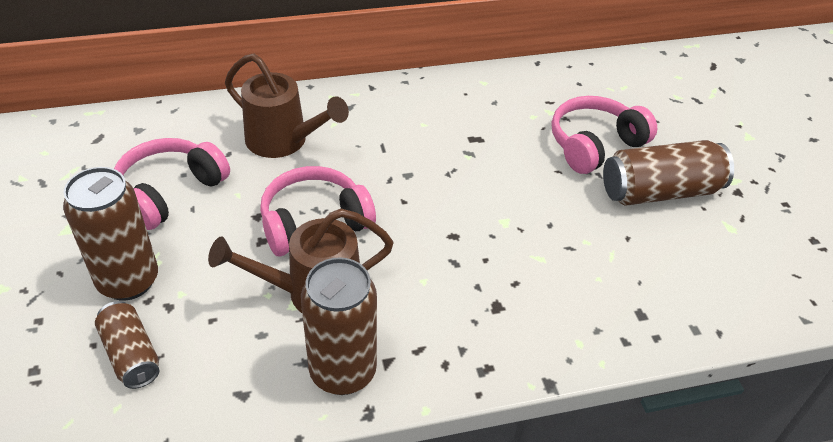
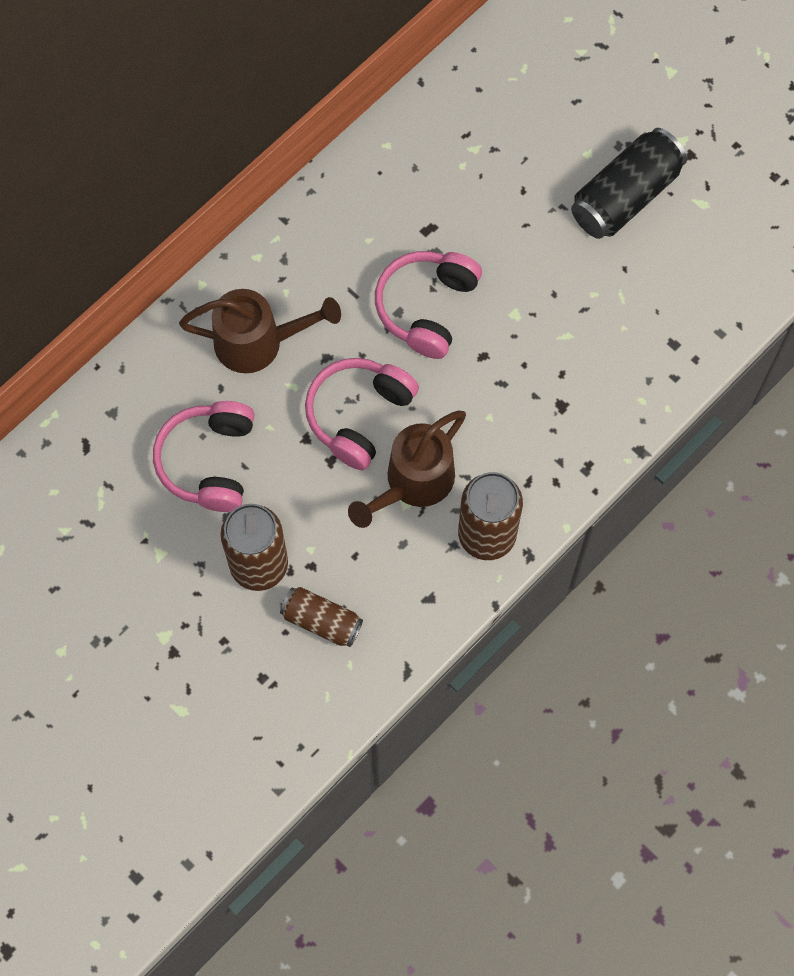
camera: 30 degrees left, 25 degrees up
pink headphones [552,96,657,174] -> pink headphones moved to [375,251,482,359]
brown can [603,140,734,206] -> black can [571,128,687,239]

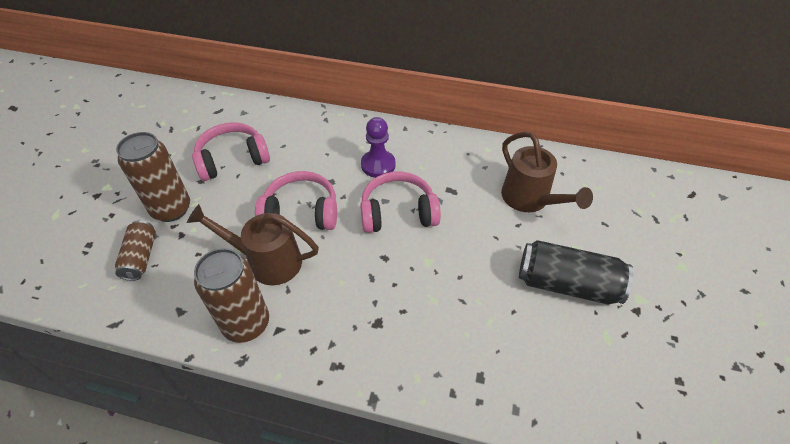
camera: 60 degrees right, 20 degrees down
brown watering can [179,289,341,373] -> brown watering can moved to [501,131,593,212]
none -> purple pawn [361,117,396,178]

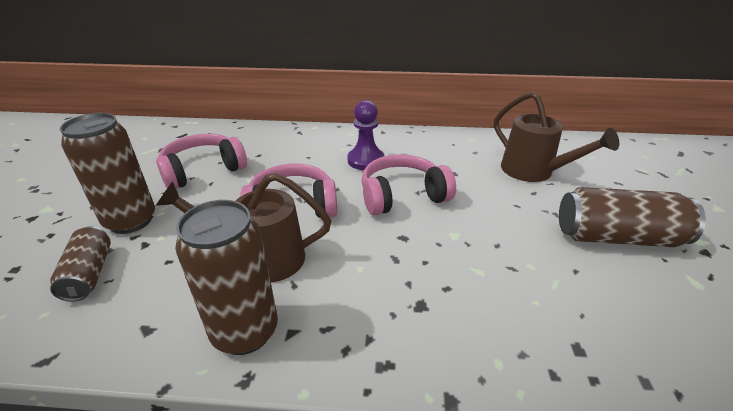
camera: 10 degrees left, 15 degrees down
black can [519,240,634,305] -> brown can [559,187,706,247]

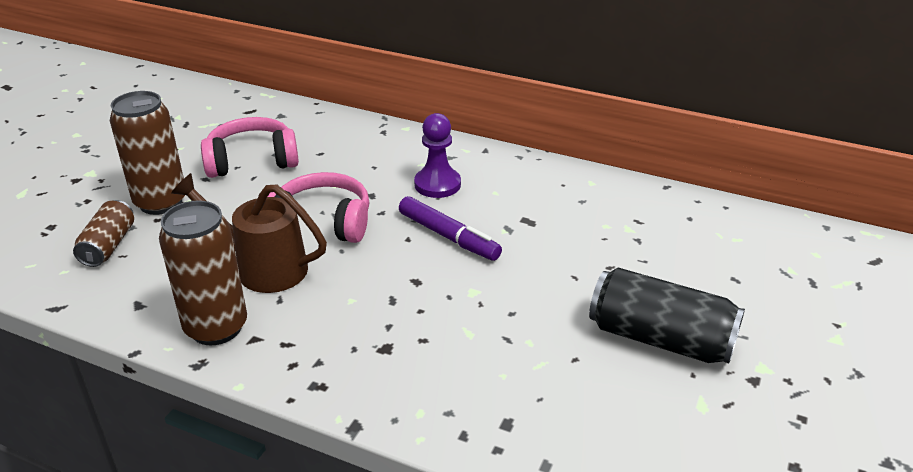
camera: 20 degrees right, 0 degrees up
pink headphones [361,154,456,215] -> purple marker [399,196,502,261]
brown watering can [494,92,619,182] -> none
brown can [559,187,706,247] -> black can [589,268,745,364]

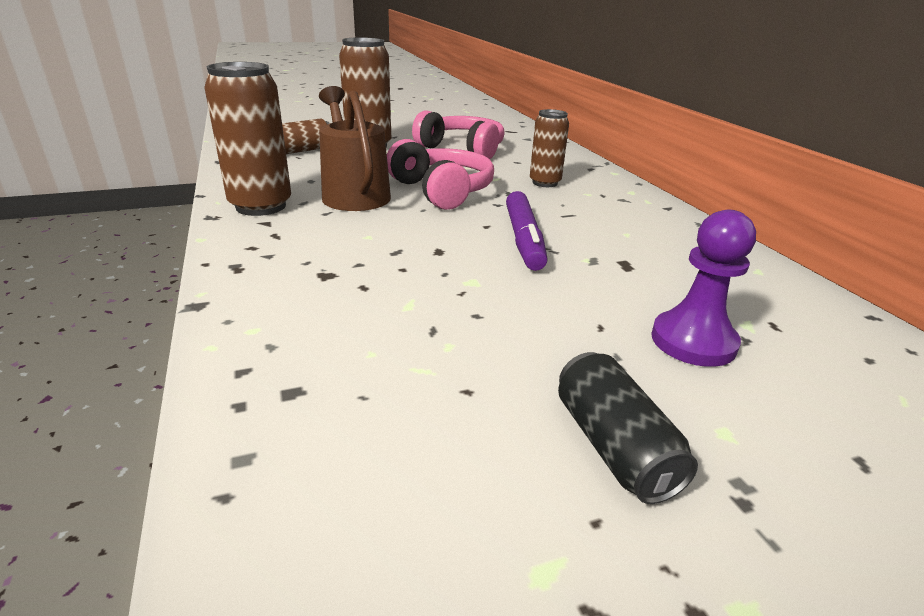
camera: 45 degrees right, 5 degrees down
purple pawn [414,113,461,198] -> purple pawn moved to [651,210,756,367]
black can [589,268,745,364] -> black can [558,352,698,504], size x0.61
none -> brown can [530,109,569,187]

